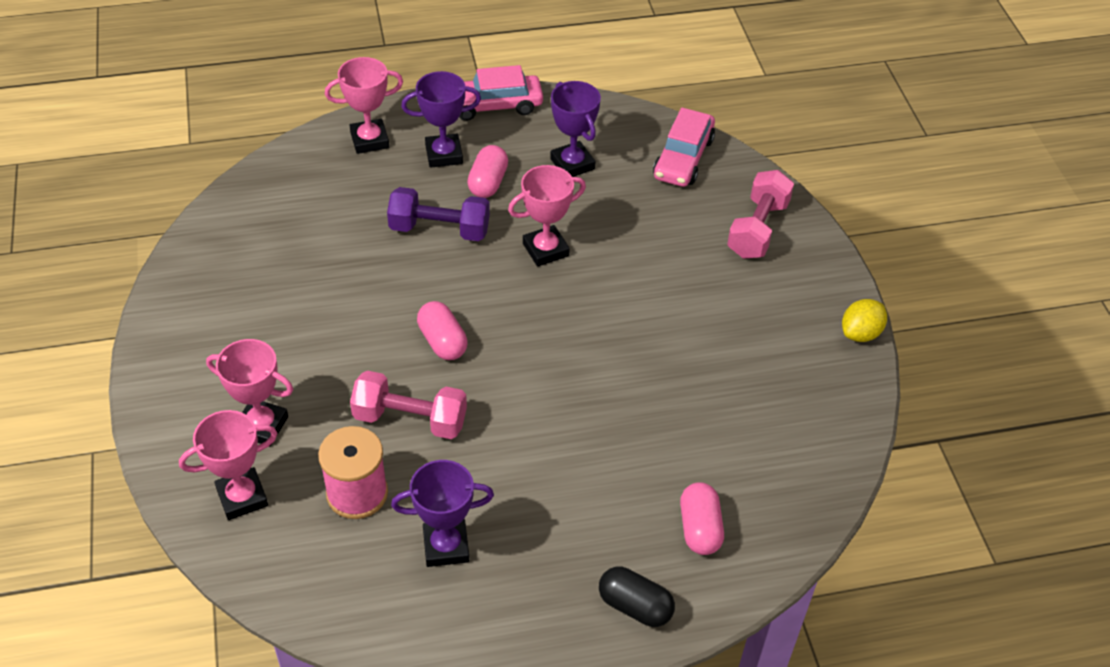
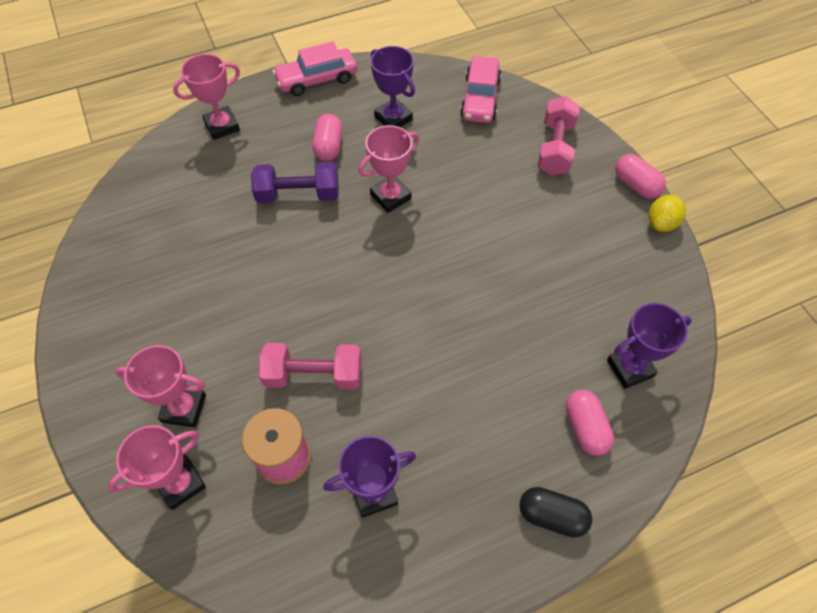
camera: 10 degrees left, 10 degrees up
purple trophy [401,71,481,168] -> purple trophy moved to [607,303,692,389]
pink capsule [417,301,468,360] -> pink capsule moved to [615,154,666,199]

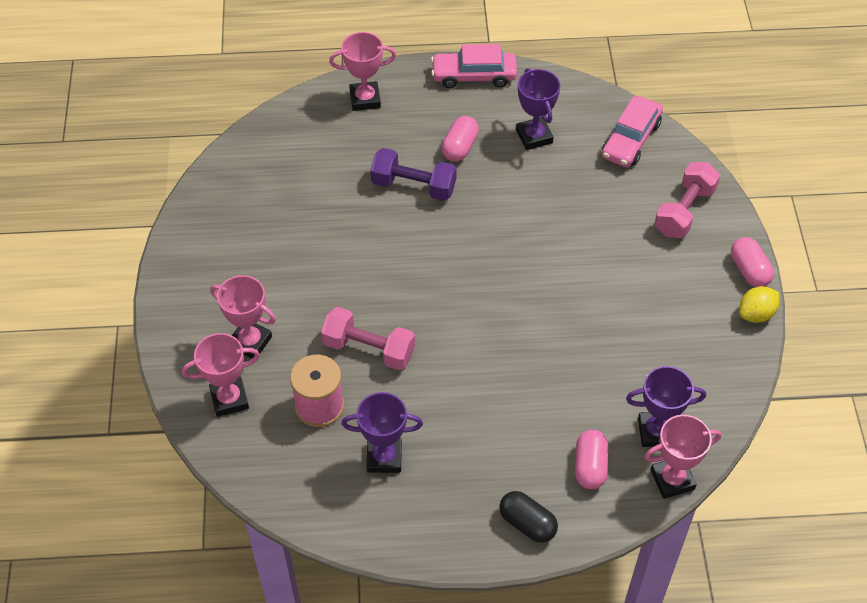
camera: 20 degrees right, 5 degrees down
pink trophy [358,125,419,213] -> pink trophy moved to [644,415,721,499]

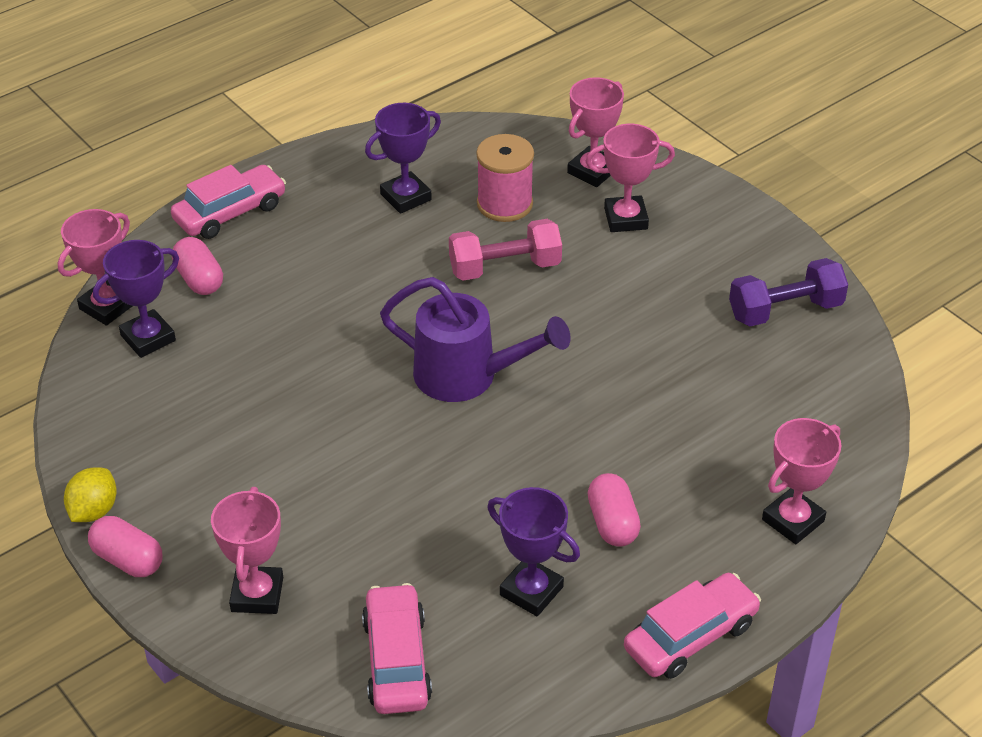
camera: 145 degrees right, 10 degrees down
purple dumbbell [370,148,457,201] -> purple dumbbell moved to [729,258,848,326]
black capsule [499,491,558,543] -> pink car [171,165,286,239]
pink dumbbell [655,162,720,238] -> pink trophy [211,487,283,614]
none -> purple watering can [380,277,571,402]

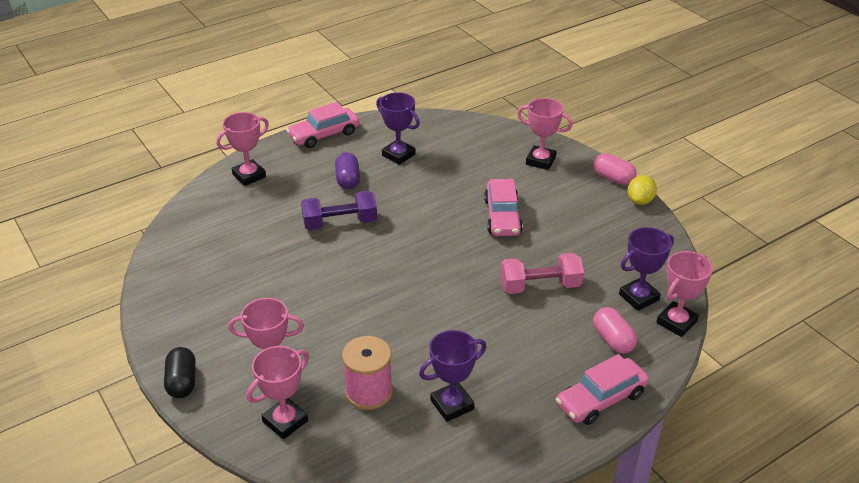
camera: 175 degrees left, 5 degrees down
pink trophy [211,487,283,614] -> pink trophy turned 75 degrees counterclockwise [517,98,573,170]
pink car [362,583,432,714] -> pink car moved to [484,179,523,236]
purple watering can [380,277,571,402] -> none
pink dumbbell [449,219,562,280] -> pink dumbbell moved to [500,253,584,294]
pink capsule [588,473,641,547] -> purple capsule [335,152,360,189]
purple dumbbell [729,258,848,326] -> purple dumbbell moved to [301,190,377,230]
none -> black capsule [164,347,196,398]

